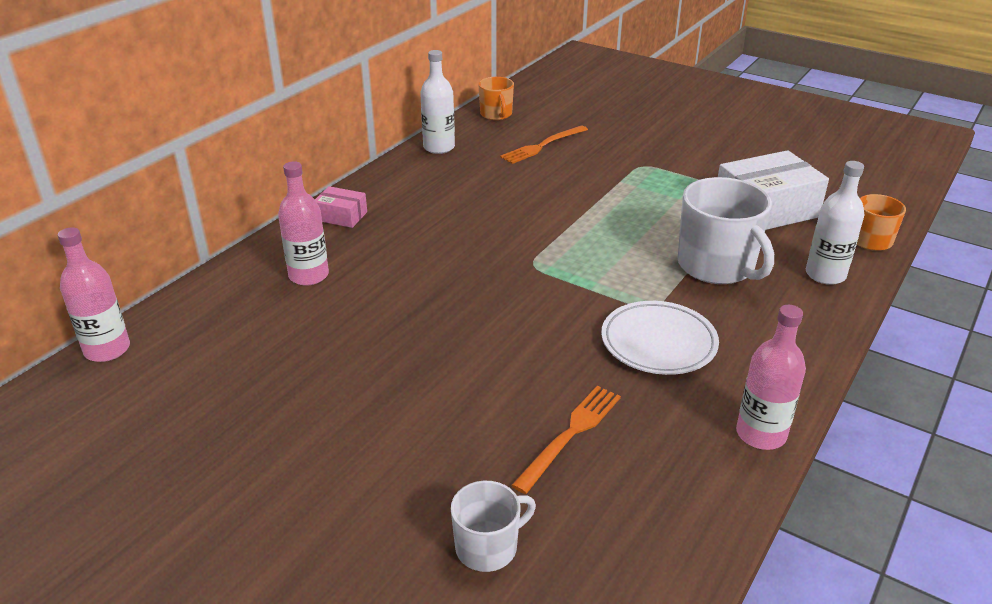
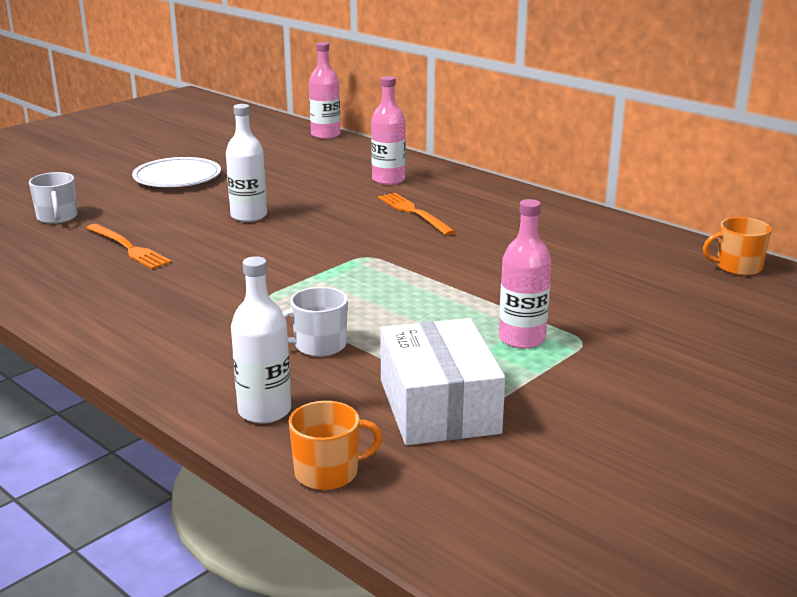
camera: 100 degrees right, 10 degrees down
pink box [315,186,367,228] -> none
white bottle [420,50,455,154] -> white bottle moved to [226,104,267,222]
orange fork [500,125,588,164] -> orange fork moved to [378,193,456,236]
white plate [601,301,719,375] -> white plate moved to [132,157,221,187]
white mug [678,177,774,284] -> white mug [282,287,348,357], size x0.56
pink bottle [736,305,806,450] -> pink bottle moved to [499,199,552,349]

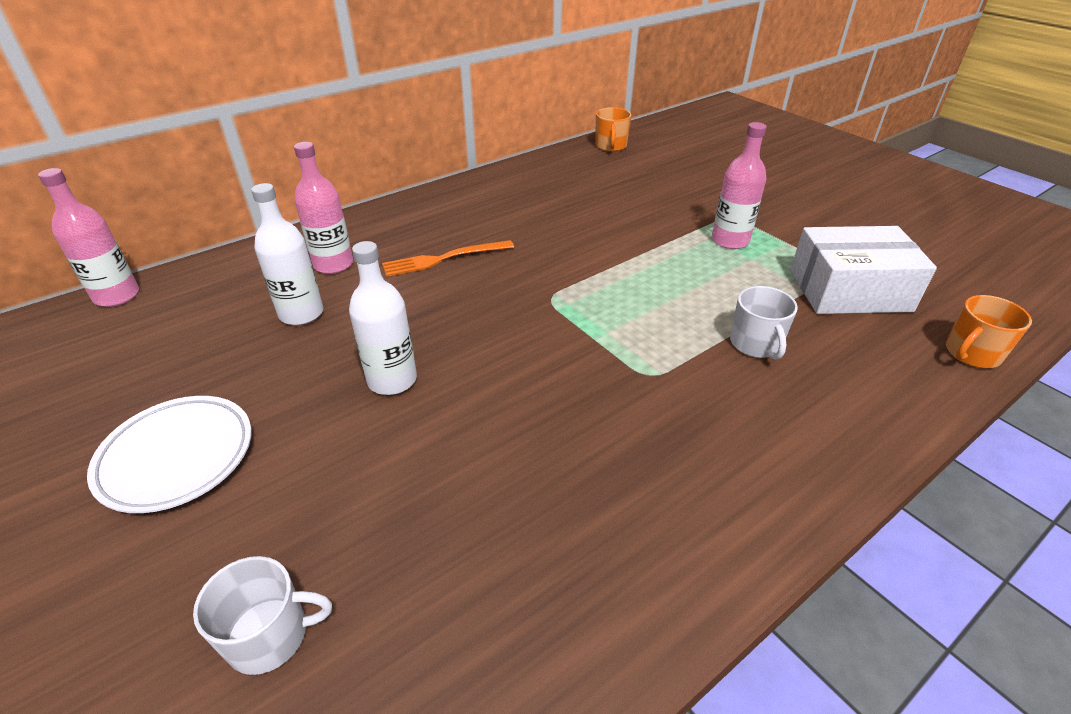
camera: 80 degrees left, 15 degrees up
orange fork [86,224,172,269] -> none
white bottle [231,256,291,424] -> white bottle moved to [251,183,323,325]
orange mug [289,401,383,490] -> orange mug turned 120 degrees counterclockwise [946,295,1032,368]

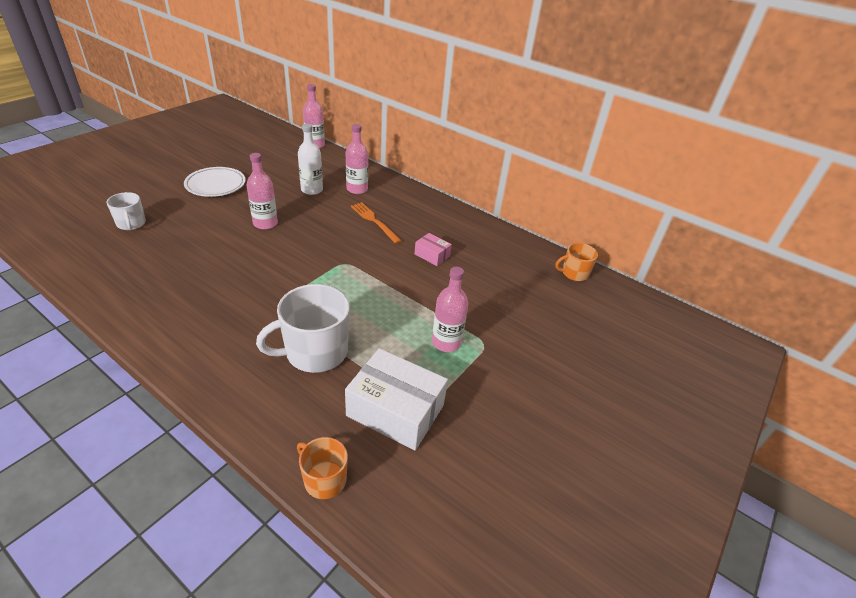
camera: 70 degrees right, 0 degrees up
white bottle [349,241,417,395] -> pink bottle [247,153,278,230]
white mug [730,286,798,360] -> white mug [256,284,350,373], size x1.80
white box [790,226,937,314] -> white box turned 45 degrees counterclockwise [345,348,448,450]
none -> pink box [415,233,452,266]

